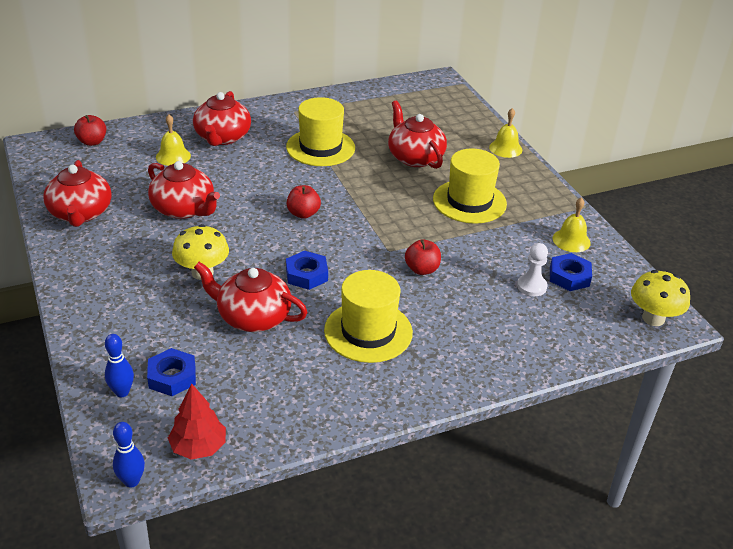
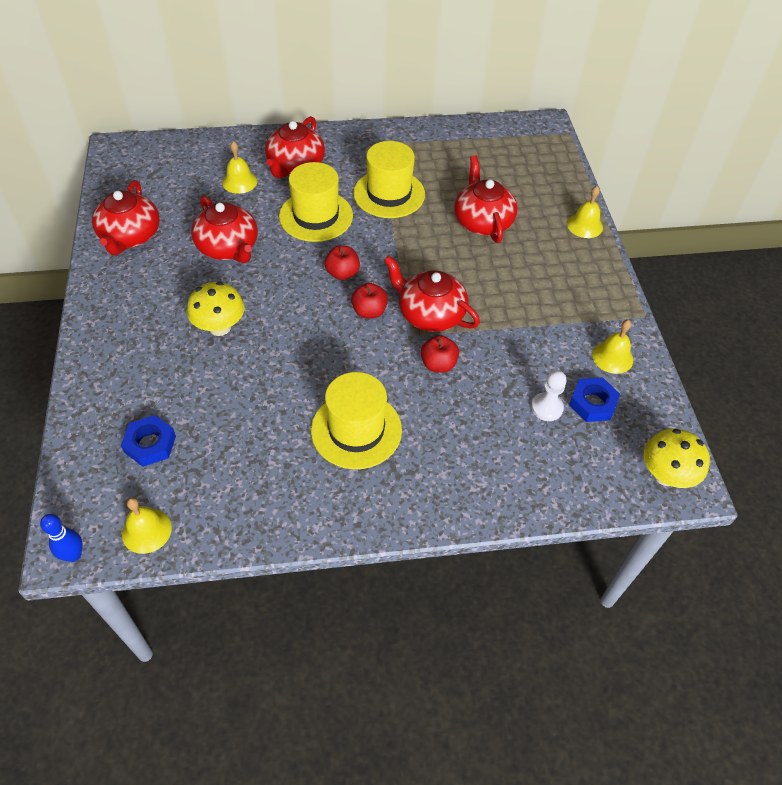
camera: 15 degrees right, 15 degrees up
red apple [74,115,106,146] -> red apple moved to [351,283,388,319]
blue bowling pin [105,334,134,397] -> none
red tree [168,383,226,460] -> yellow bell [122,498,172,554]
red teapot [194,262,308,332] -> red teapot moved to [384,255,480,332]
blue nut [286,251,328,290] -> none
yellow hat [433,149,507,224] -> yellow hat moved to [279,162,353,242]

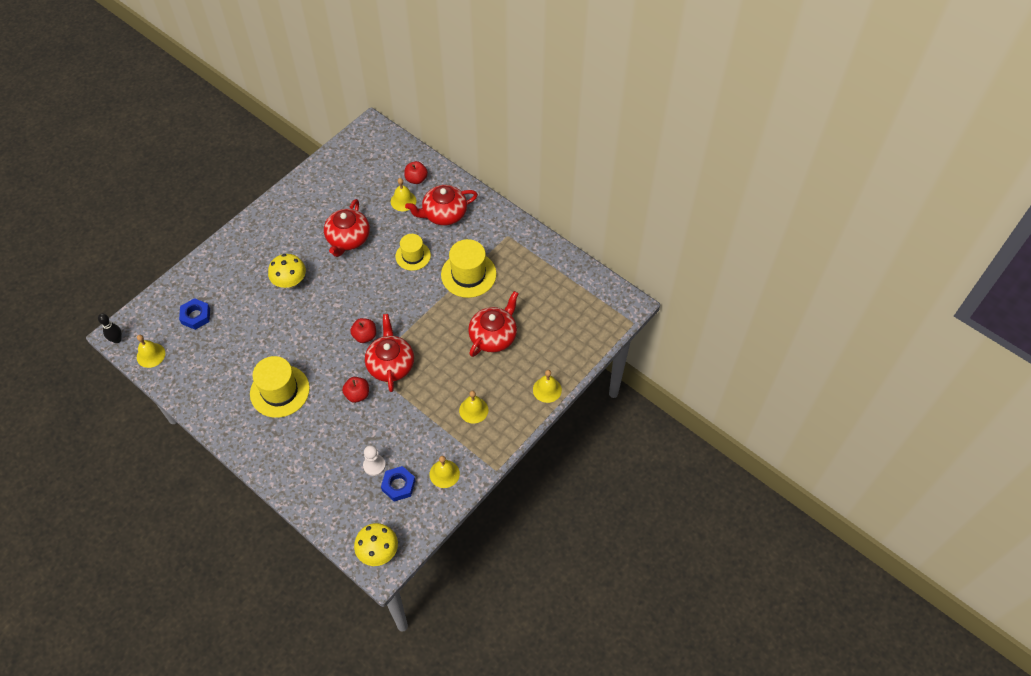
camera: 50 degrees right, 5 degrees up
blue bowling pin [40,514,83,562] -> black bowling pin [98,313,122,343]
red teapot [92,180,160,255] -> none
yellow hat [279,162,353,242] -> yellow hat [396,234,431,271], size x0.64
red apple [324,246,360,280] -> red apple moved to [404,161,428,184]
none -> yellow bell [459,391,488,423]

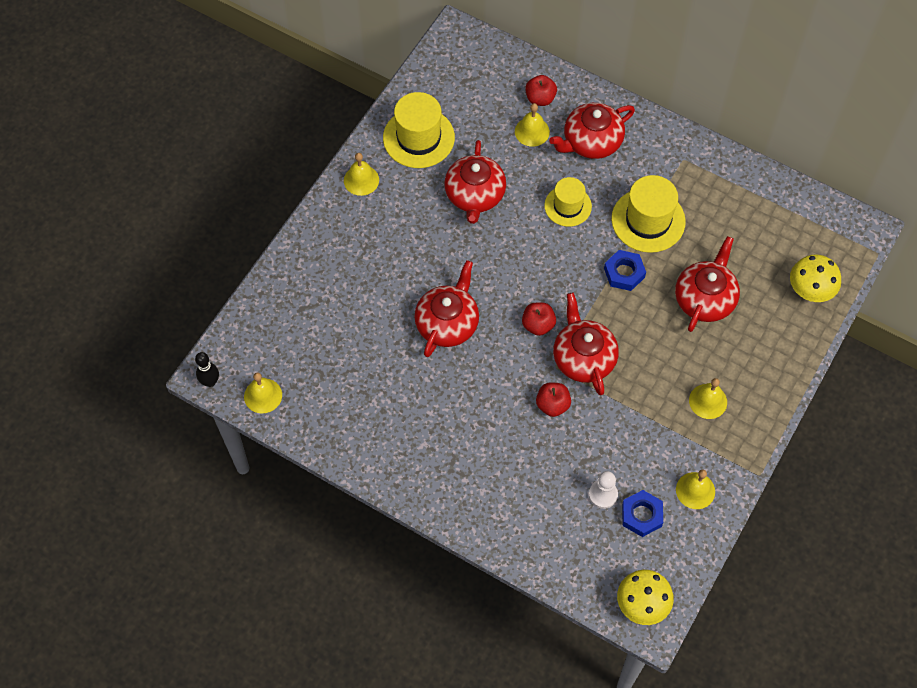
camera: 10 degrees left, 5 degrees up
blue nut [179,298,210,330] -> blue nut moved to [604,250,646,291]
yellow hat [250,356,310,418] -> yellow hat moved to [383,92,455,168]
yellow mushroom [268,254,306,288] -> yellow mushroom moved to [790,254,841,302]
yellow bell [533,370,562,403] -> yellow bell moved to [344,153,379,196]
none -> red teapot [414,260,479,357]

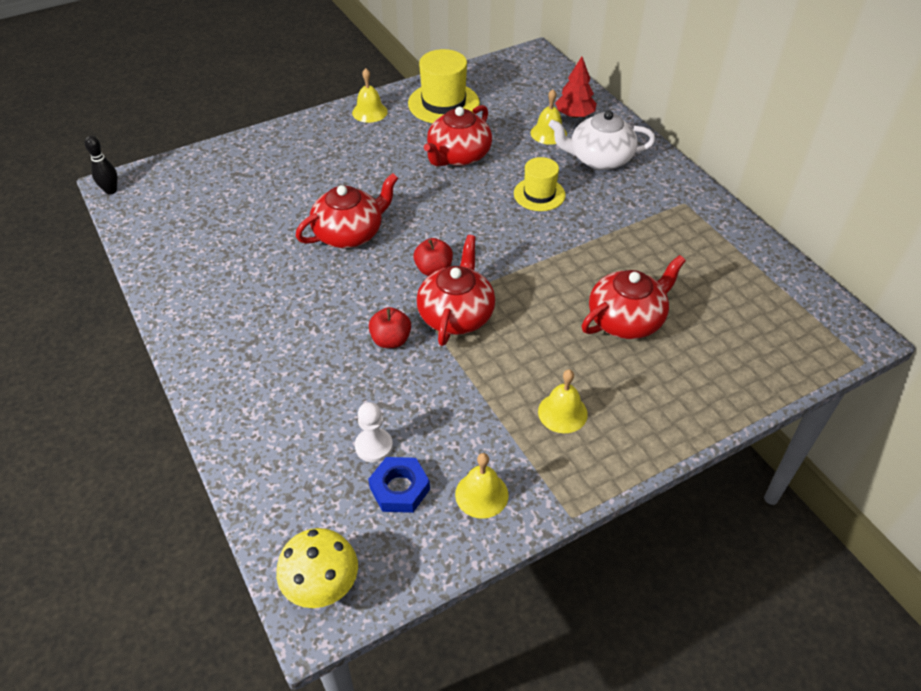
camera: 30 degrees right, 15 degrees down
yellow bell [244,373,282,414] -> none
red apple [525,75,557,106] -> red tree [555,56,597,118]
red teapot [549,103,635,159] -> white teapot [549,110,656,170]
blue nut [604,250,646,291] -> none
yellow hat [611,175,686,253] -> none
yellow mushroom [790,254,841,302] -> none

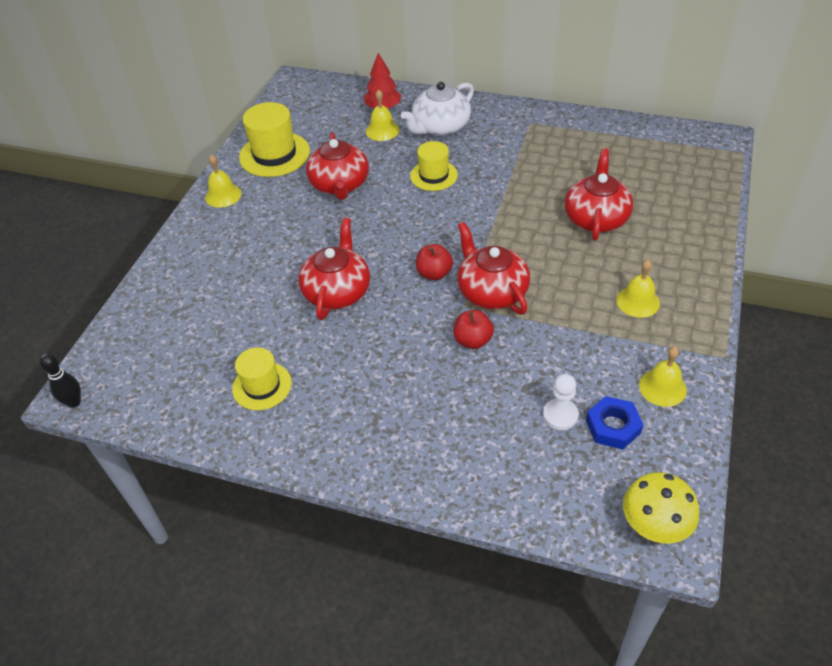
camera: 40 degrees left, 0 degrees up
none -> yellow hat [232,347,292,410]

